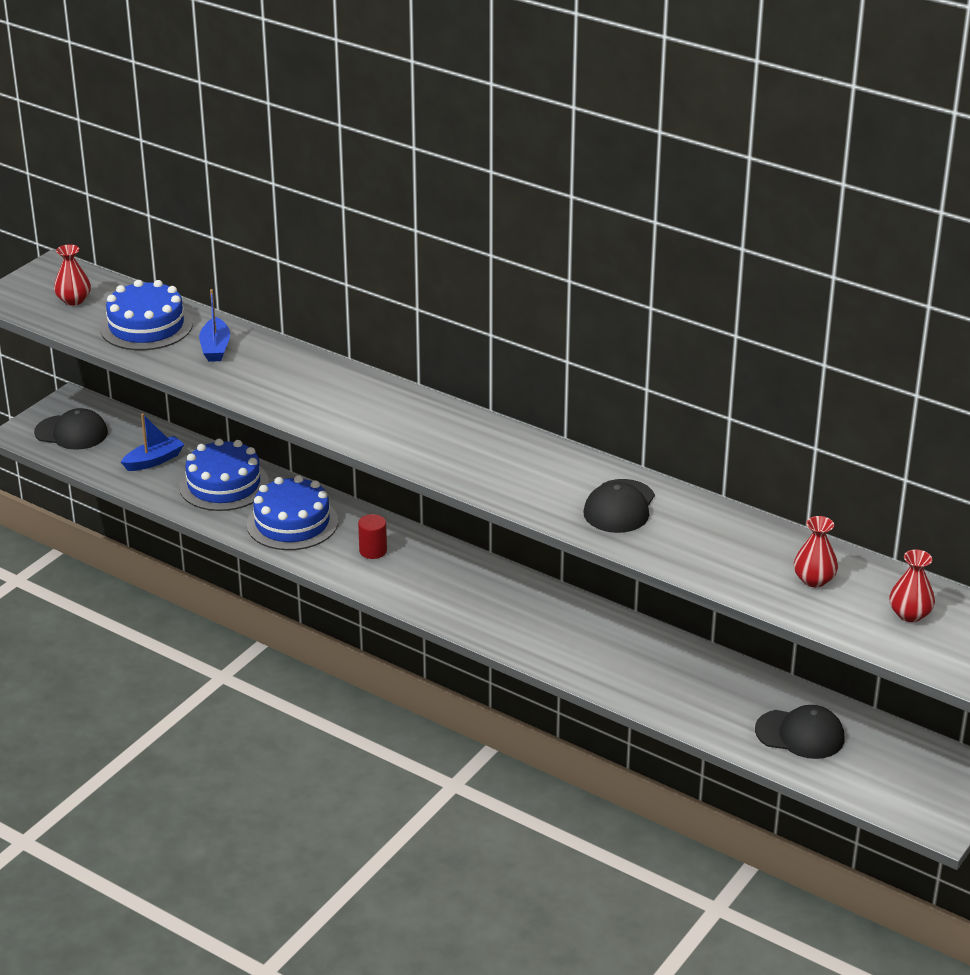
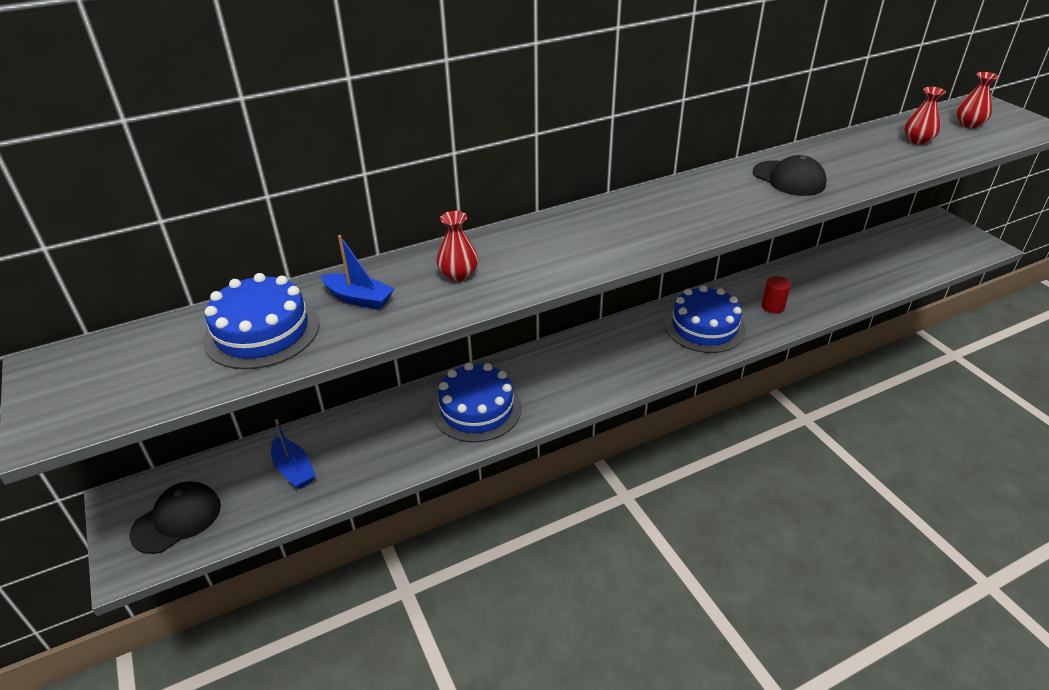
camera: 60 degrees left, 5 degrees up
red vase [54,244,91,305] -> red vase moved to [436,211,478,281]
blue boat [121,413,184,471] -> blue boat turned 150 degrees clockwise [271,419,315,489]
blue cake [179,439,269,511] -> blue cake moved to [665,285,746,353]
red cylinder [358,514,387,559] -> red cylinder moved to [761,276,791,313]
black cap [755,705,844,759] -> none

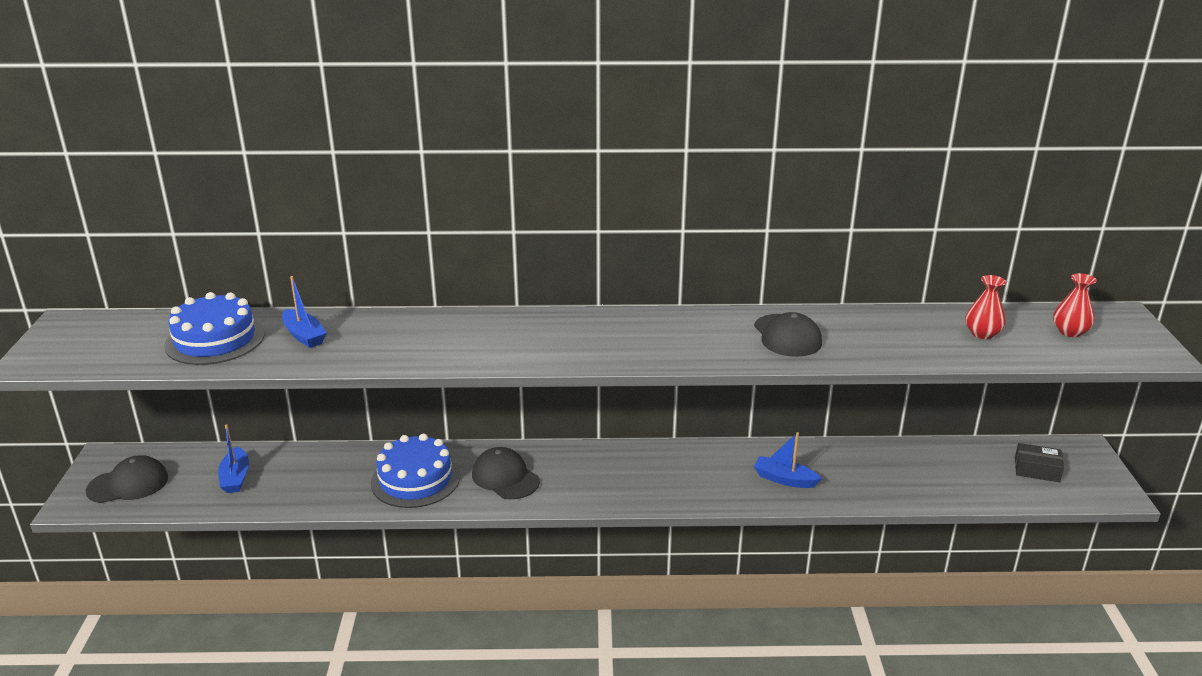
camera: 25 degrees right, 10 degrees down
red vase [436,211,478,281] -> none
blue cake [665,285,746,353] -> none
red cylinder [761,276,791,313] -> blue boat [754,432,822,488]
none -> black cap [472,447,540,499]
none -> black box [1015,443,1064,482]

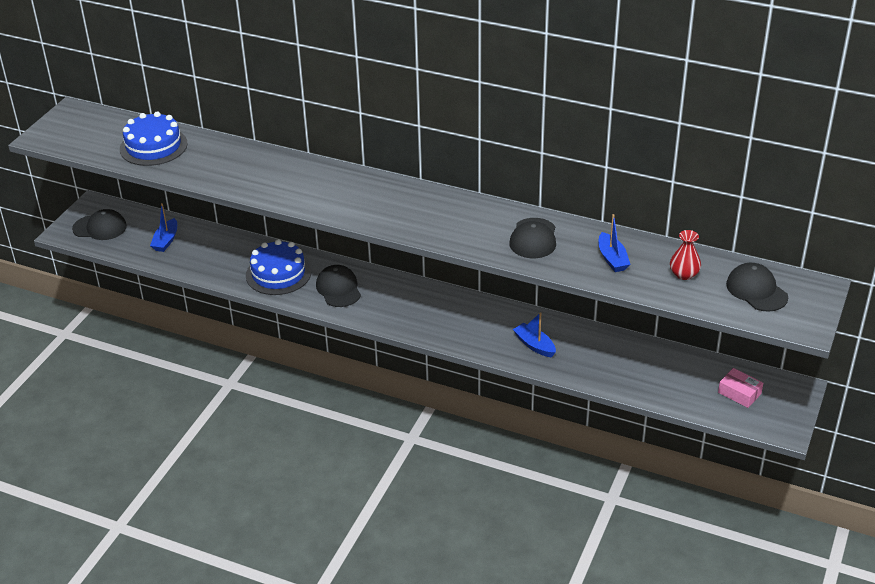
camera: 25 degrees right, 10 degrees up
blue boat [282,276,327,348] -> blue boat moved to [599,214,631,272]
black box [1015,443,1064,482] -> pink box [718,368,763,408]
red vase [1053,273,1097,337] -> black cap [726,263,788,312]

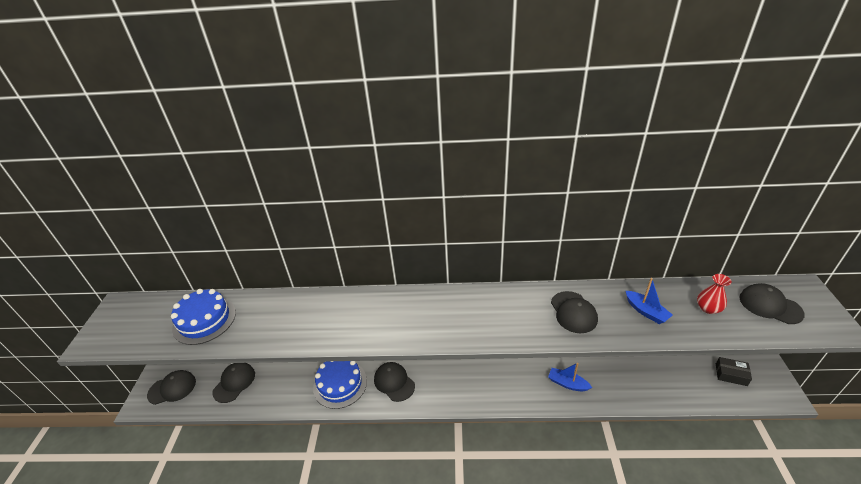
camera: 20 degrees left, 0 degrees up
blue boat [150,203,177,252] -> black cap [212,363,255,403]
pink box [718,368,763,408] -> black box [716,357,752,386]

